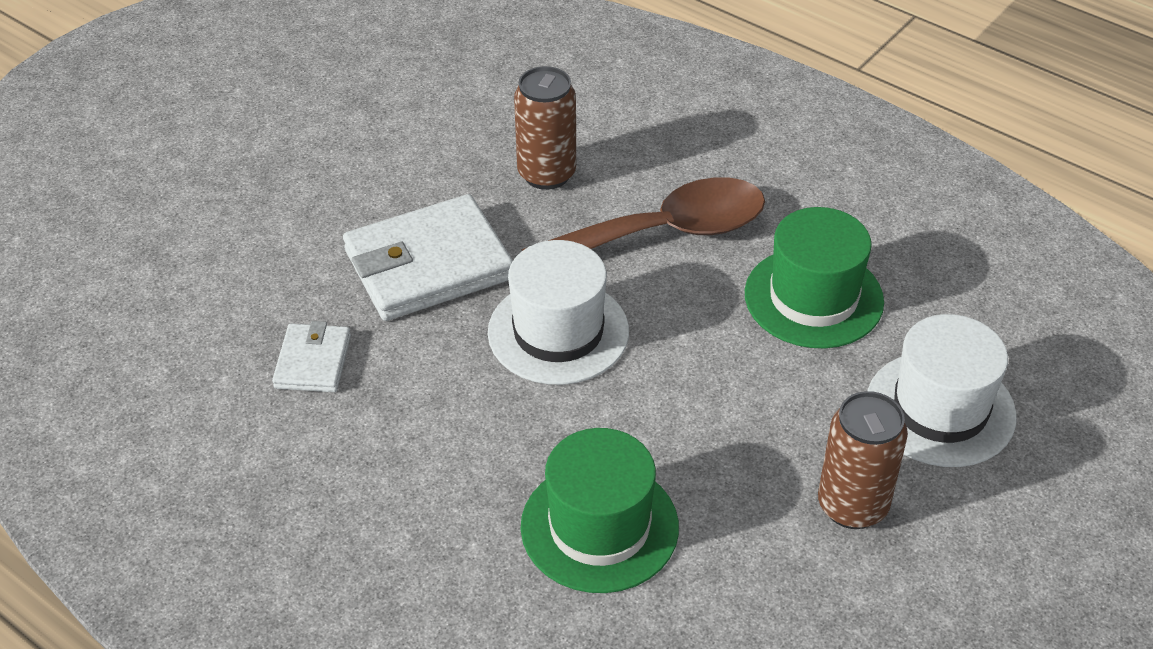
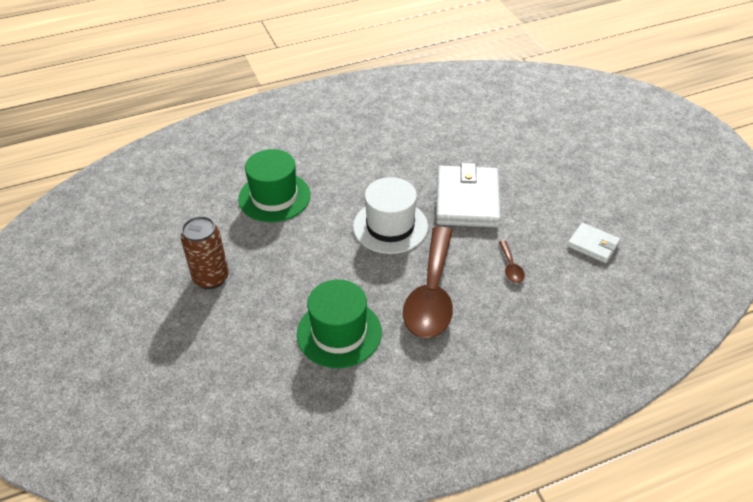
camera: 120 degrees right, 0 degrees up
white wallet [272,321,351,392] -> white wallet moved to [567,223,620,263]
brown can [514,66,576,190] -> brown spoon [499,240,525,283]
white hat [867,314,1017,467] -> none

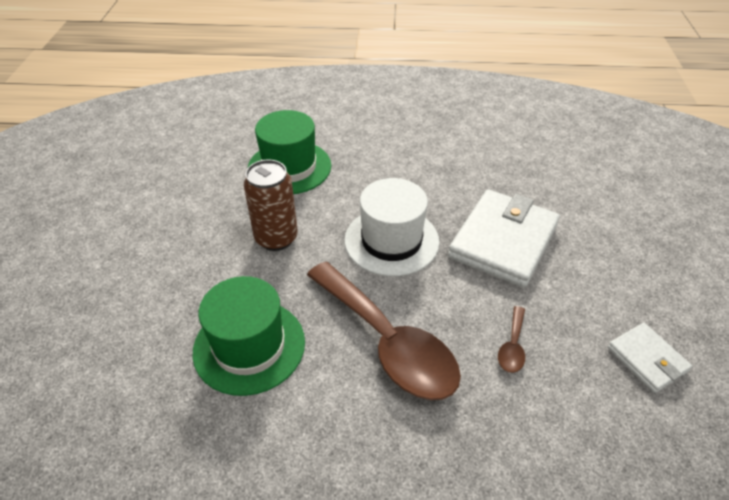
camera: 25 degrees right, 0 degrees up
brown can [181,216,229,289] -> brown can moved to [244,159,298,251]
brown spoon [403,226,453,338] -> brown spoon turned 75 degrees counterclockwise [307,262,461,400]

